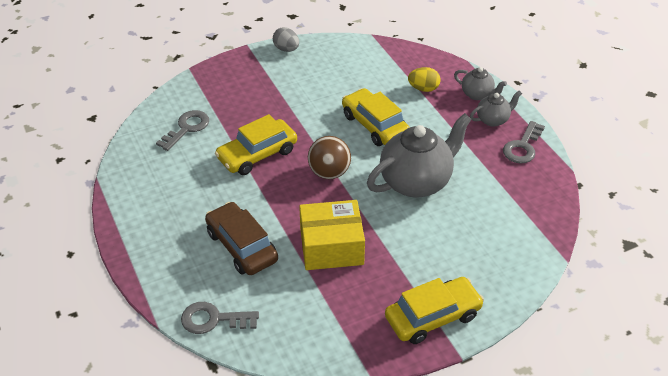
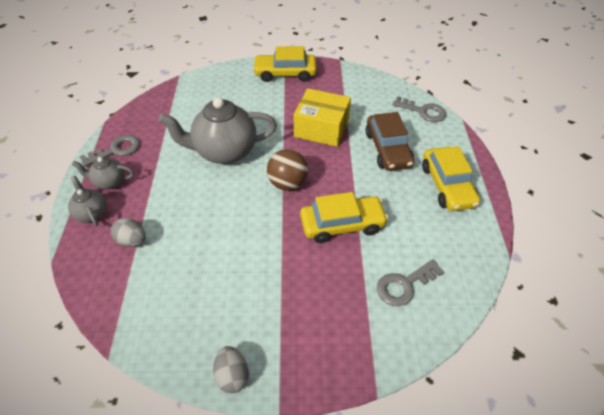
camera: 155 degrees left, 5 degrees up
yellow car [342,88,410,146] -> yellow car moved to [422,146,480,211]
yellow egg [408,67,441,92] -> grey egg [111,218,146,247]

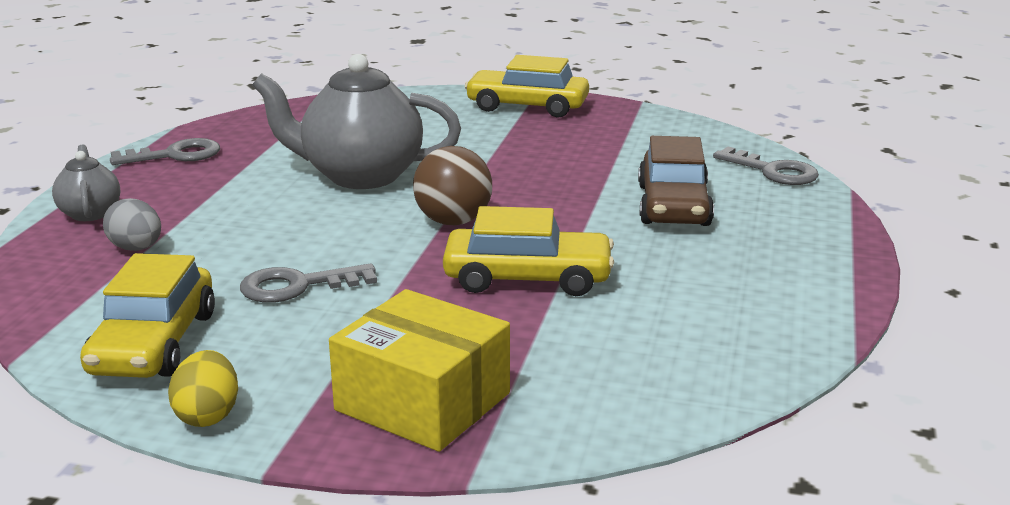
camera: 15 degrees right, 25 degrees down
grey teapot [72,157,134,189] -> none
grey egg [213,346,249,393] -> yellow egg [168,350,238,427]
yellow box [294,88,351,147] -> yellow box moved to [329,289,510,452]
grey key [377,259,444,306] -> grey key moved to [240,263,377,303]
yellow car [422,146,480,211] -> yellow car moved to [80,253,215,378]

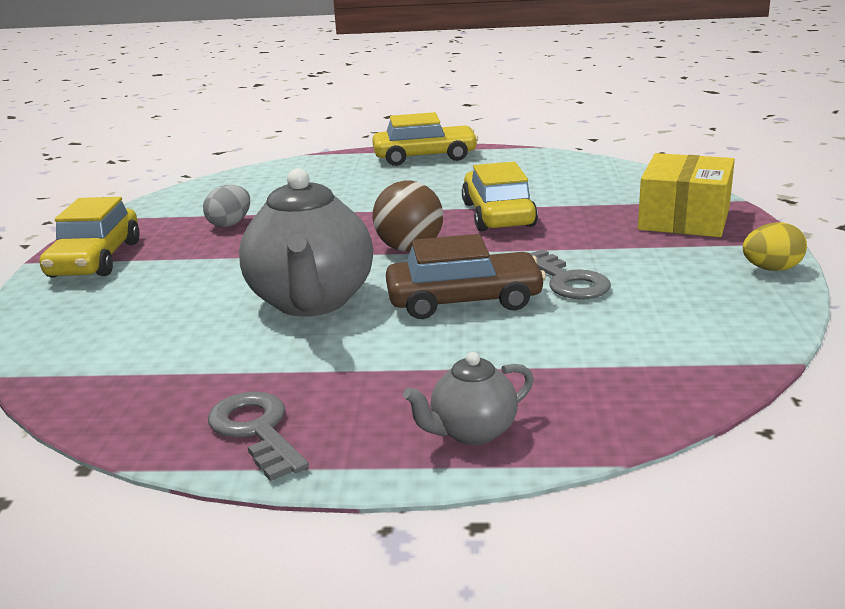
camera: 100 degrees left, 0 degrees up
yellow car [80,253,215,378] -> yellow car moved to [372,112,478,166]
grey egg [103,198,161,251] -> grey egg moved to [203,185,250,227]
brown car [638,136,714,226] -> brown car moved to [386,234,546,319]
grey key [713,147,819,185] -> none

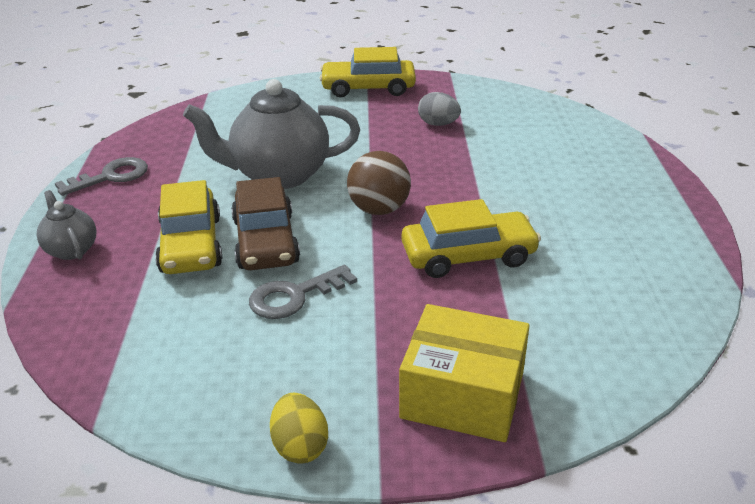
camera: 85 degrees right, 10 degrees up
yellow car [372,112,478,166] -> yellow car moved to [155,180,222,274]

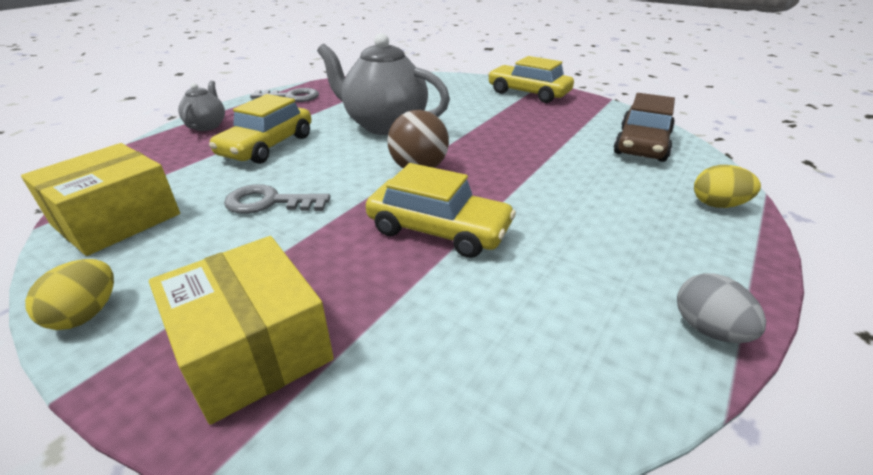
camera: 35 degrees right, 0 degrees up
brown car [231,177,300,270] -> brown car moved to [614,93,675,162]
grey egg [418,92,461,126] -> grey egg moved to [677,273,766,343]
none -> yellow box [21,143,180,256]
none -> yellow egg [694,165,761,208]

